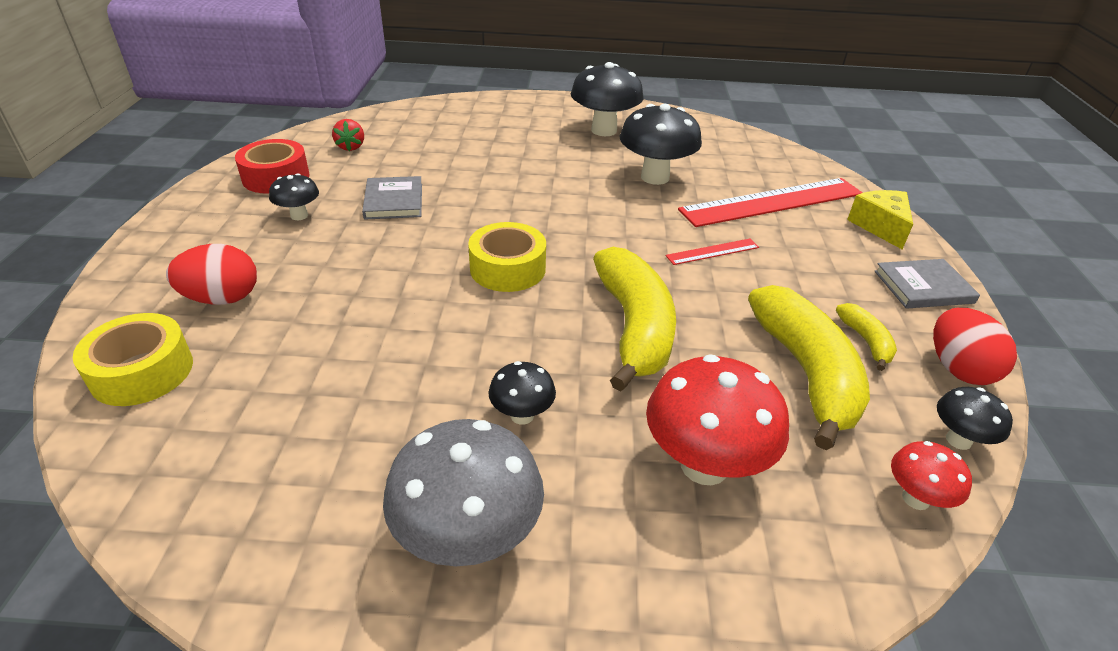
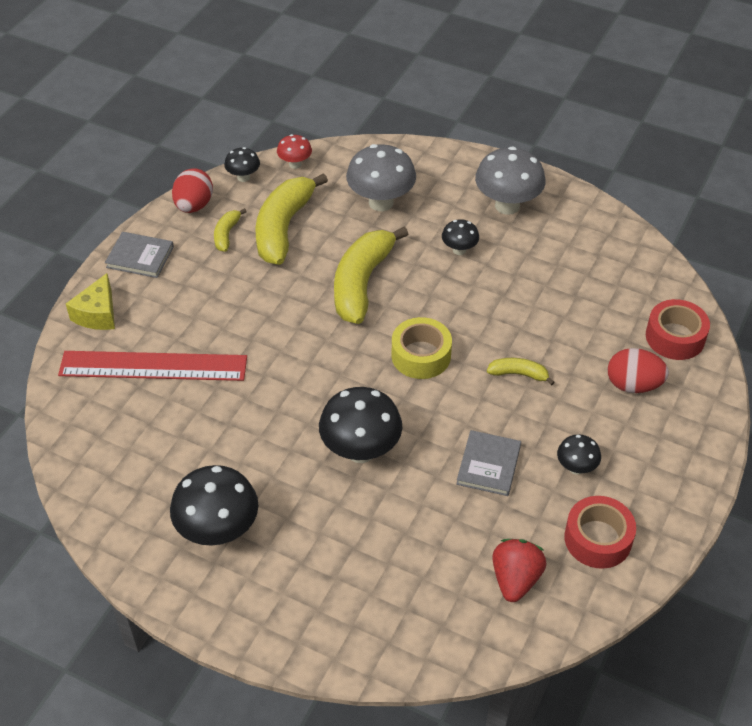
camera: 155 degrees left, 10 degrees up
yellow tape [73,313,193,406] -> red tape [646,299,710,360]
red strawberry [332,119,364,151] -> red strawberry [492,539,547,602], size x1.50
black mushroom [620,104,702,185] -> black mushroom moved to [319,387,402,463]
red mushroom [646,354,789,485] -> grey mushroom [346,144,416,211]
red ruler [666,239,759,265] -> none
none -> yellow banana [487,358,555,385]

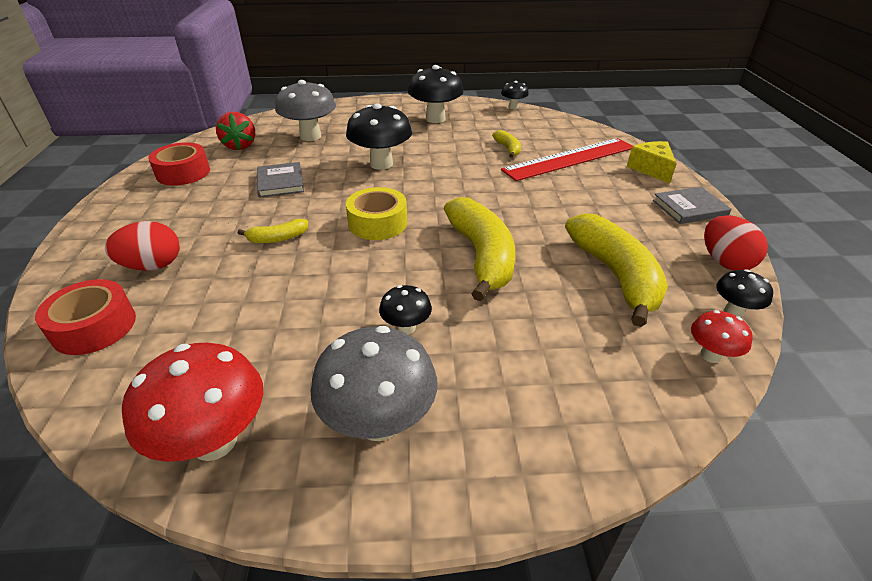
camera: 150 degrees right, 10 degrees down
yellow banana [214,208,247,252] -> yellow banana moved to [492,130,521,158]
grey mushroom [346,144,416,211] -> grey mushroom moved to [275,80,336,141]
black mushroom [557,434,601,475] -> black mushroom moved to [501,81,529,109]
none -> red mushroom [122,343,263,462]

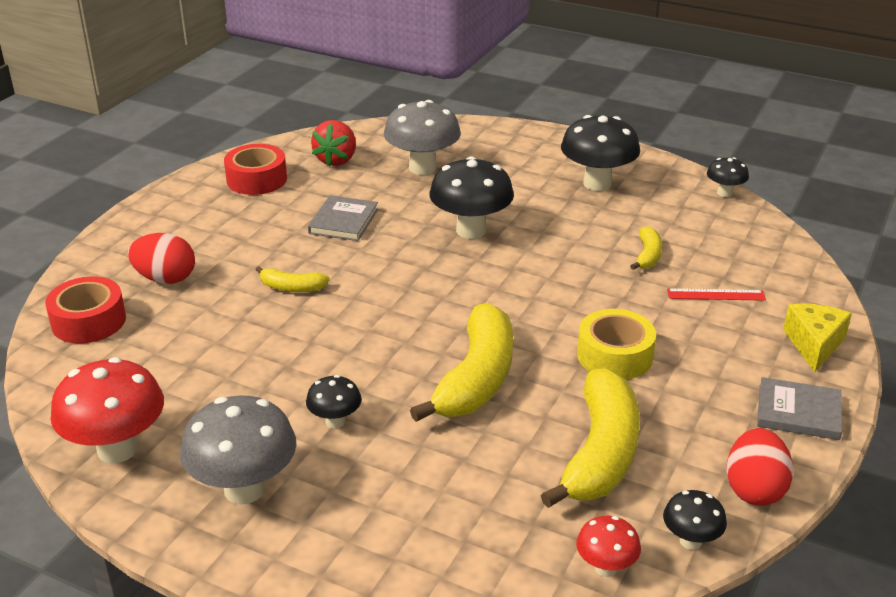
camera: 30 degrees right, 5 degrees down
yellow tape [346,187,407,240] -> yellow tape moved to [577,309,656,379]
red ruler [501,138,633,181] -> red ruler [667,289,766,301], size x0.44

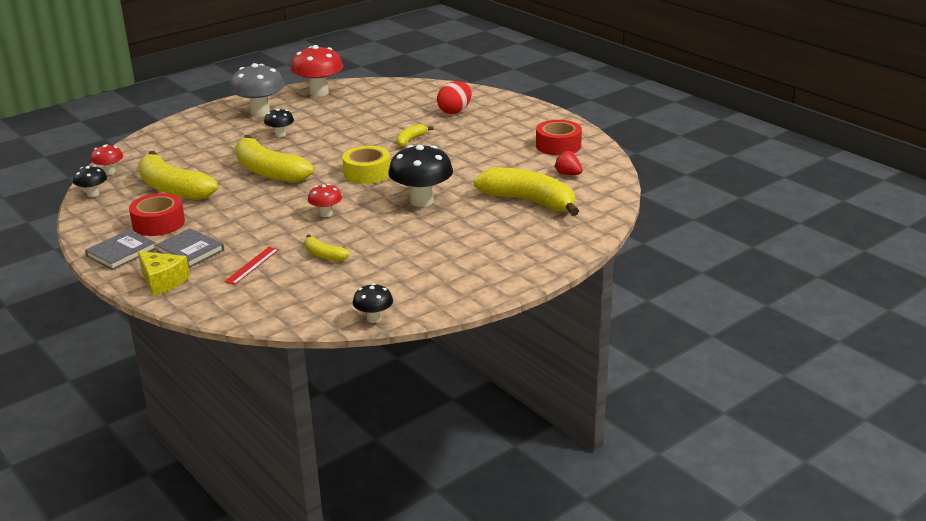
camera: 115 degrees right, 5 degrees down
red tape [45,276,126,343] -> red tape moved to [129,193,185,236]
grey book [308,195,378,241] -> grey book moved to [155,228,224,268]
red strawberry [311,120,356,167] -> red strawberry [554,150,583,175], size x0.66
grey mushroom [384,100,461,175] -> yellow banana [474,167,579,216]
black mushroom [561,115,640,191] -> none
yellow tape [577,309,656,379] -> yellow tape moved to [342,146,390,184]
red egg [727,428,793,506] -> none
none -> red mushroom [308,184,342,217]

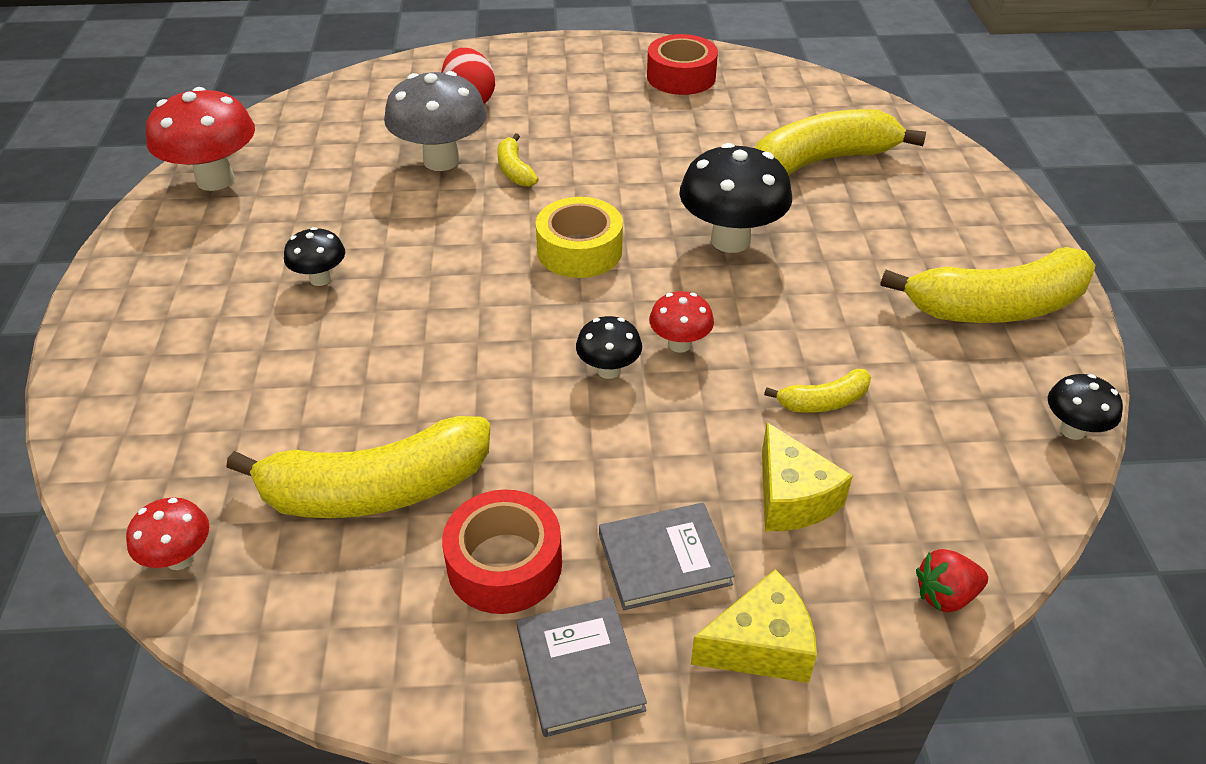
camera: 55 degrees left, 15 degrees up
black mushroom [73,165,107,197] -> black mushroom moved to [576,316,642,379]
red ruler [224,247,279,285] -> yellow cheese [762,422,853,531]
grey mushroom [230,63,285,117] -> grey mushroom moved to [384,71,487,171]
yellow banana [235,135,314,183] -> yellow banana moved to [880,247,1095,323]
red strawberry [554,150,583,175] -> red strawberry moved to [916,549,988,612]

